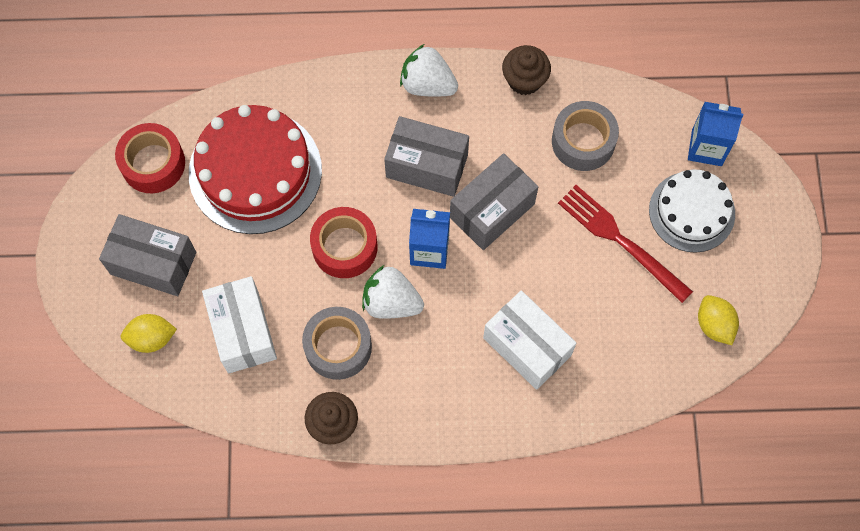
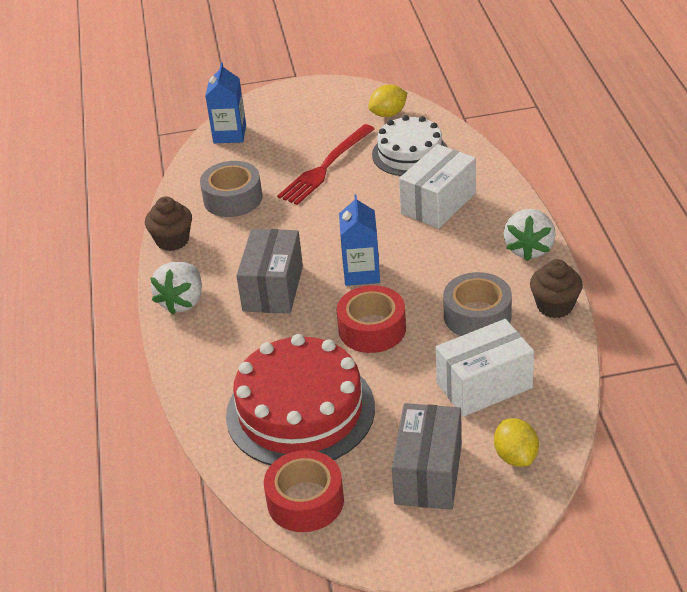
camera: 95 degrees left, 30 degrees down
white strawberry [362,265,424,319] -> white strawberry moved to [504,209,555,261]
grey box [450,153,538,250] -> none
white cake [649,169,735,253] -> white cake moved to [372,115,447,176]

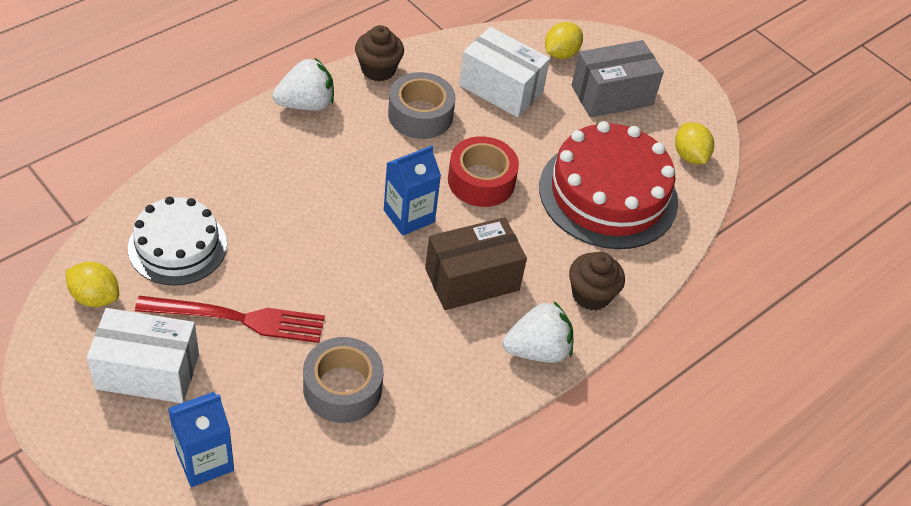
camera: 130 degrees left, 10 degrees up
brown cupcake [145,197,192,251] -> brown cupcake moved to [569,252,625,311]
grey box [236,229,303,314] -> brown box [425,217,527,310]
red tape [264,450,344,532] -> yellow lemon [675,122,714,164]
white box [399,144,476,229] -> white box moved to [87,308,199,403]

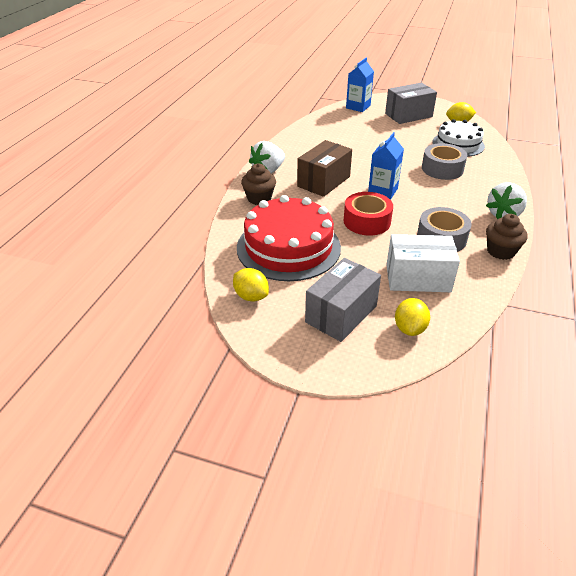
camera: 155 degrees right, 10 degrees down
white box [87,308,199,403] -> grey box [385,83,437,124]
red fork [135,296,325,343] -> none
grey tape [303,337,384,423] -> grey tape moved to [422,143,468,180]

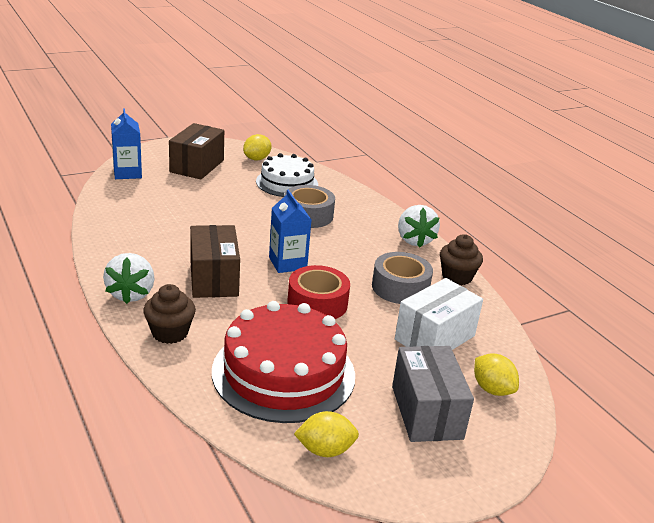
camera: 50 degrees left, 10 degrees down
grey box [385,83,437,124] -> brown box [169,123,224,179]

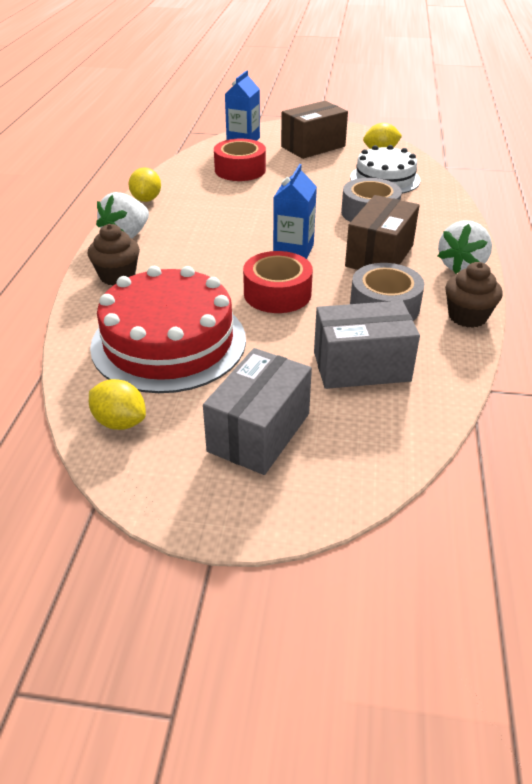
camera: 40 degrees right, 10 degrees up
brown box [190,225,240,298] -> brown box moved to [345,195,419,270]
white box [395,278,483,350] -> grey box [314,301,420,389]
yellow lemon [474,353,519,396] -> yellow lemon moved to [129,167,161,202]
none -> red tape [214,139,266,181]

